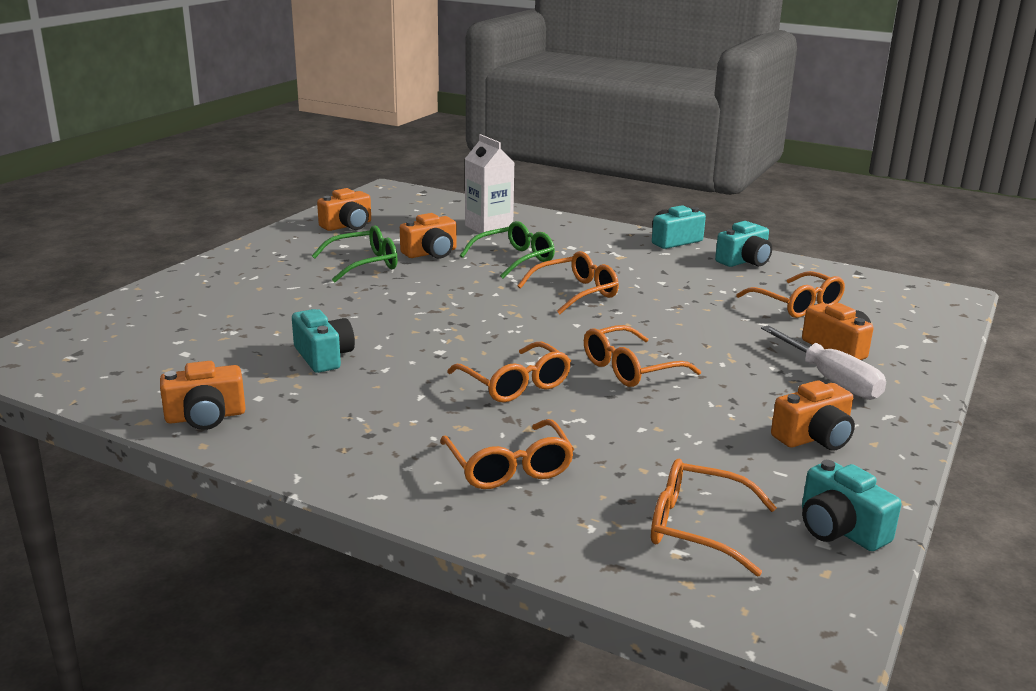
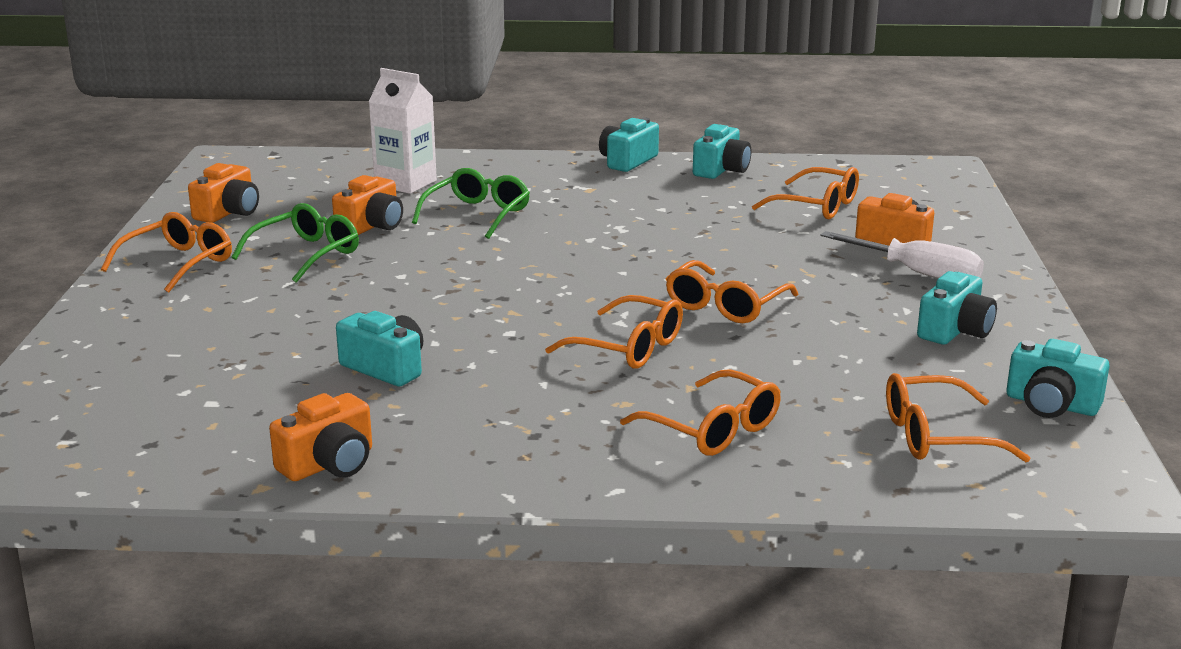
camera: 25 degrees left, 0 degrees up
orange glasses [517,251,619,314] -> orange glasses moved to [101,212,232,293]
orange camera [771,380,855,451] -> turquoise camera [917,271,997,345]

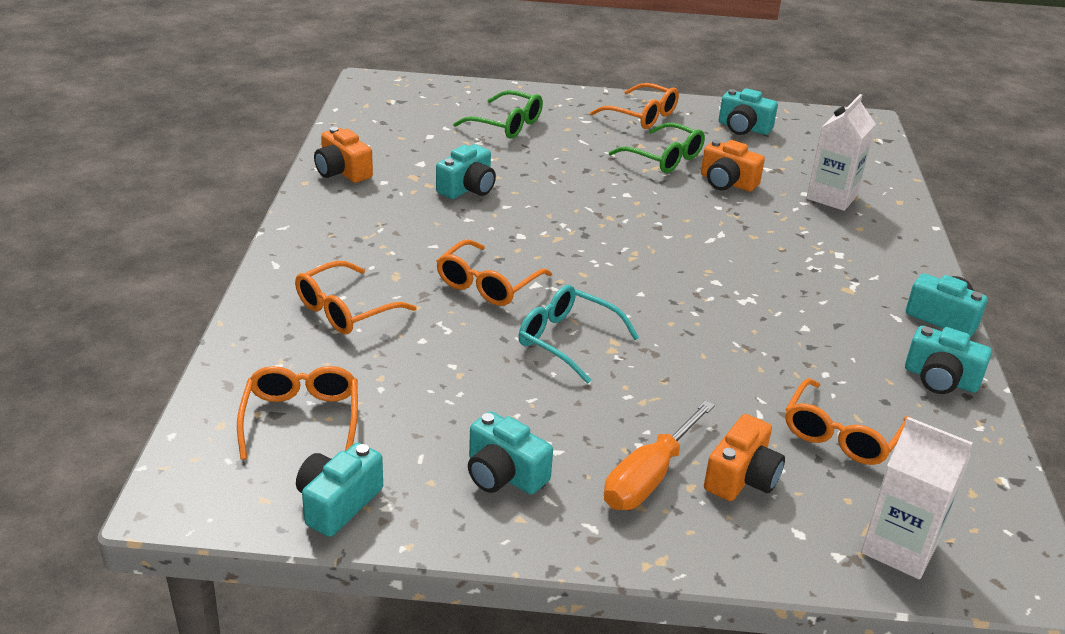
camera: 90 degrees right, 10 degrees up
orange camera [188,163,259,223] -> turquoise camera [719,88,778,135]
green glasses [412,168,530,239] -> green glasses moved to [453,90,543,139]
orange glasses [666,260,798,323] -> turquoise glasses [519,285,639,384]
white screwdriver [821,231,984,279] -> orange screwdriver [604,400,715,510]
none -> white carton [861,417,972,579]

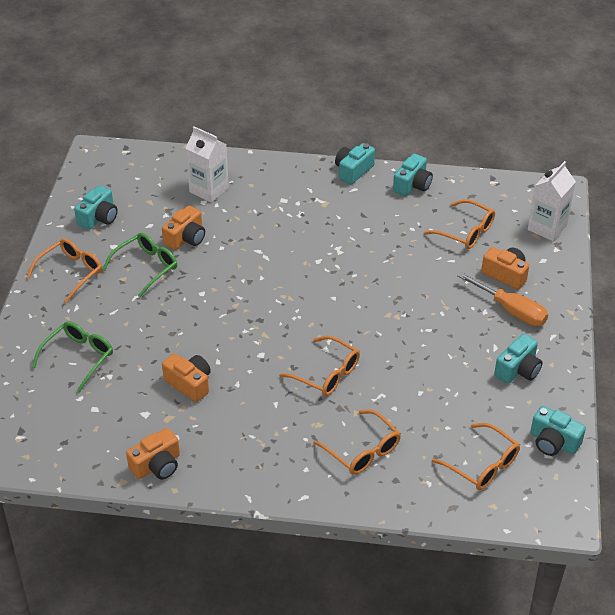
camera: 85 degrees left, 10 degrees up
orange glasses [237,366,358,460] -> orange glasses turned 135 degrees counterclockwise [432,423,520,490]
turquoise camera [436,144,496,199] -> orange camera [162,353,211,402]
turquoise glasses [519,285,639,384] -> none

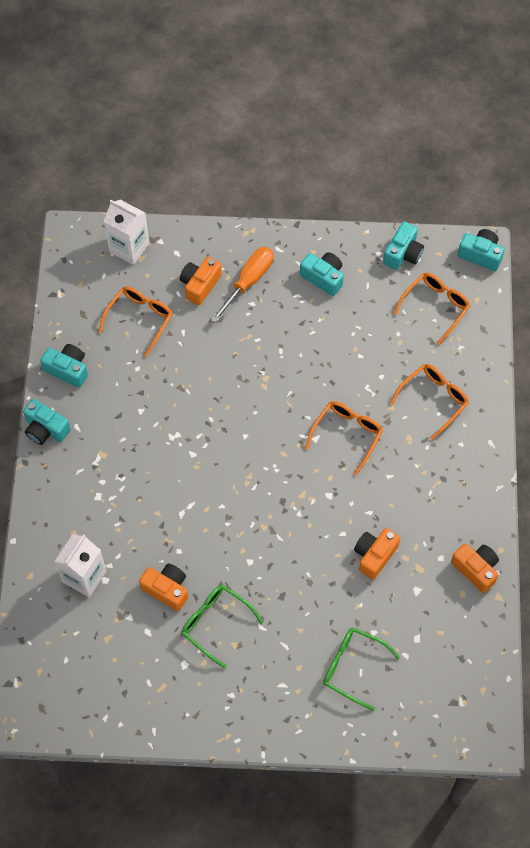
camera: 95 degrees left, 20 degrees up
orange glasses [26,238,102,303] -> none
turquoise camera [74,185,118,230] -> turquoise camera moved to [458,229,505,271]

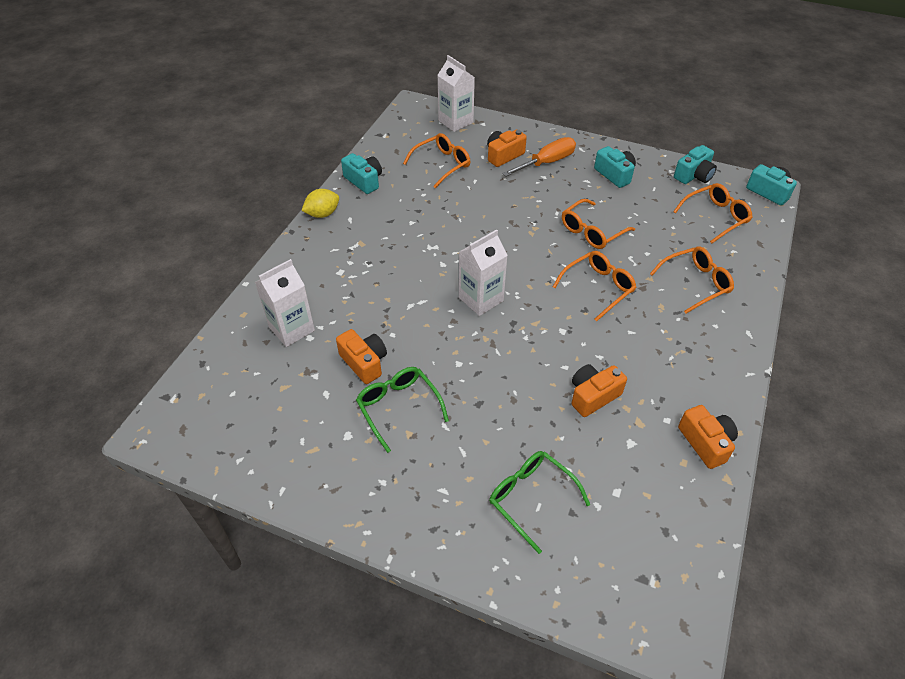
camera: 20 degrees right, 15 degrees down
turquoise camera [23,399,71,445] -> yellow lemon [301,189,339,218]
none -> white carton [459,229,508,316]
none -> orange glasses [562,199,635,249]

